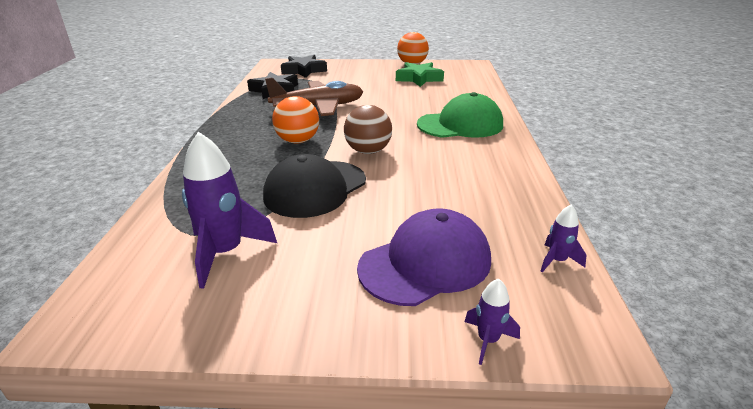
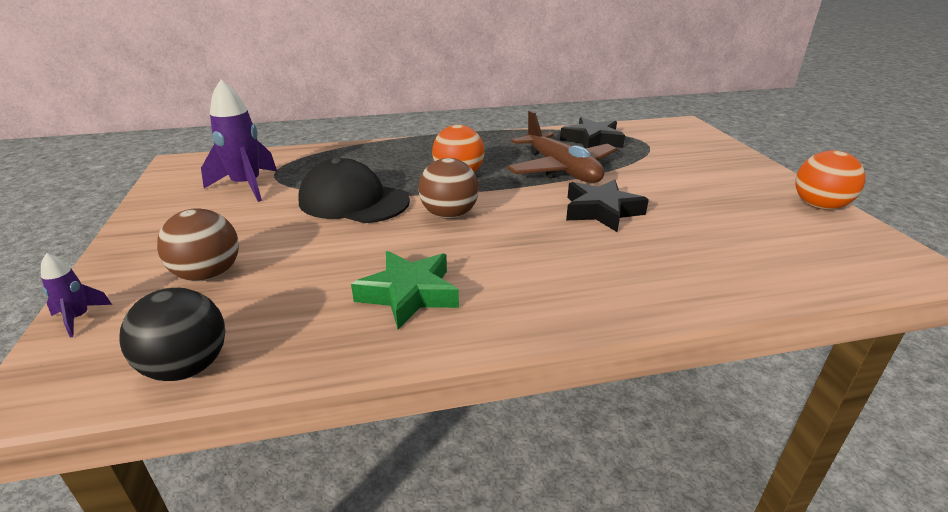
camera: 75 degrees right, 0 degrees up
black star [281,55,327,78] -> black star moved to [566,179,649,232]
purple cap [357,208,491,306] -> brown ball [157,208,239,281]
green star [396,62,444,87] -> green star moved to [351,251,459,329]
green cap [417,92,503,138] -> none
purple rocket [541,205,586,272] -> black ball [119,288,225,381]

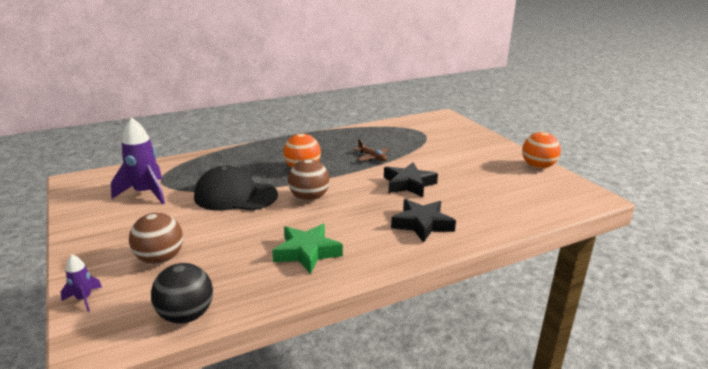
camera: 15 degrees left, 5 degrees down
brown plane [507,111,617,183] -> brown plane [354,139,389,161], size x0.47
black star [560,117,625,148] -> black star moved to [391,199,456,243]

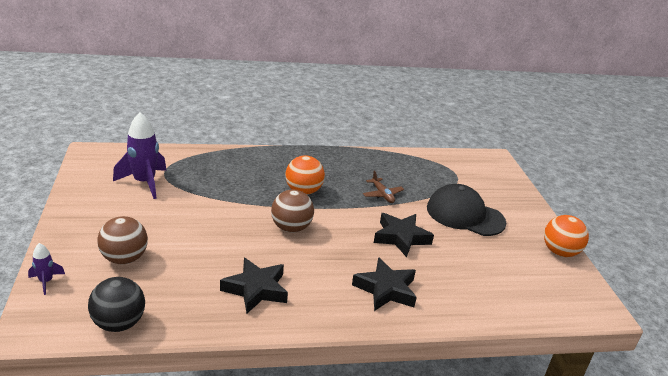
camera: 15 degrees right, 5 degrees up
black cap [194,166,278,211] -> black cap moved to [427,184,506,236]
green star [272,224,343,274] -> black star [220,257,288,313]

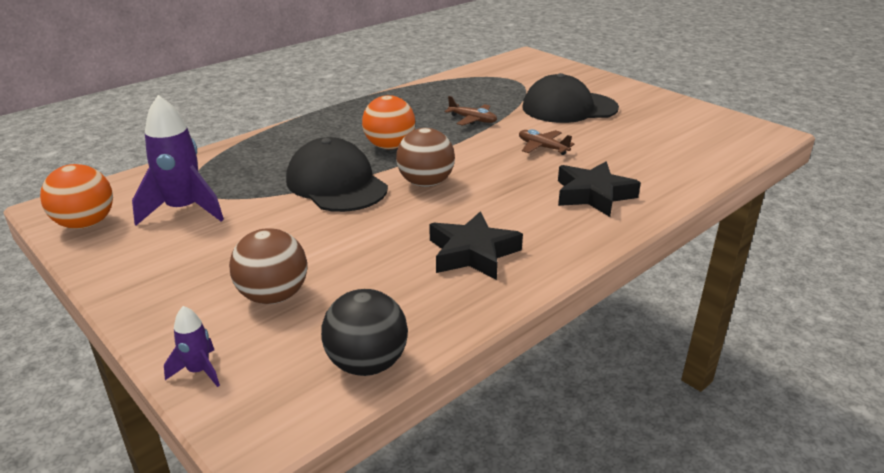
camera: 30 degrees left, 0 degrees up
black star [374,213,434,257] -> brown plane [519,129,575,155]
orange ball [544,215,589,257] -> orange ball moved to [40,164,113,229]
none -> black cap [286,137,388,212]

